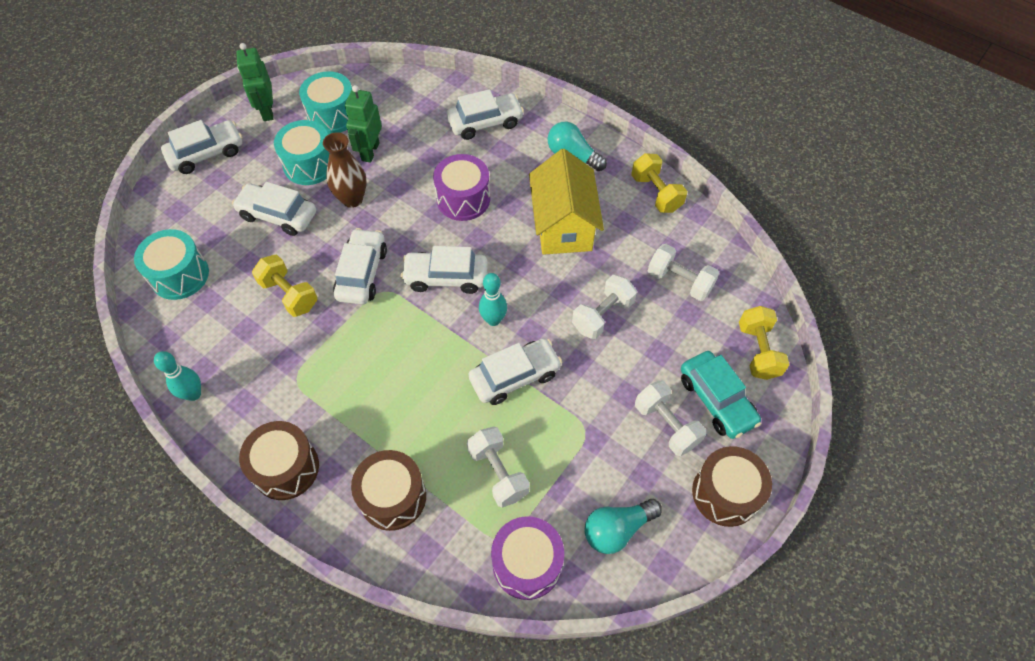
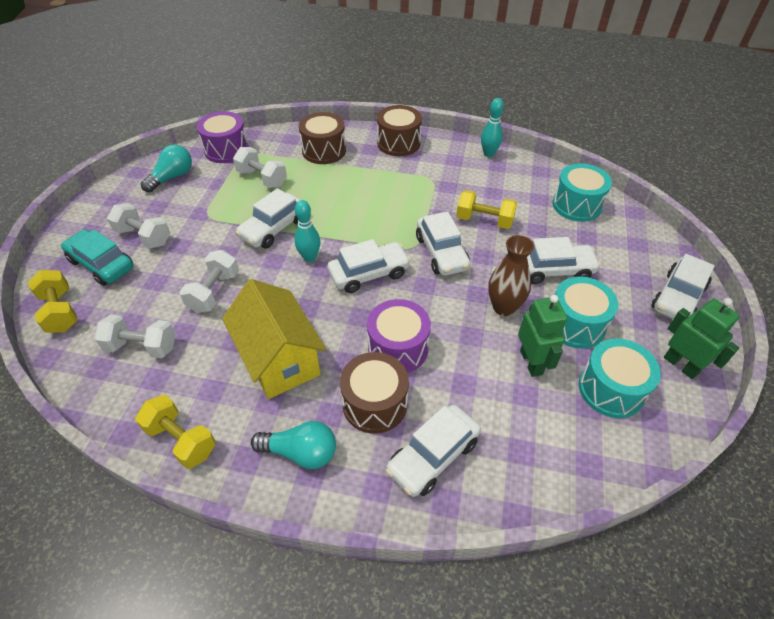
camera: 155 degrees right, 10 degrees down
brown drum [692,446,772,527] -> brown drum moved to [340,352,409,433]

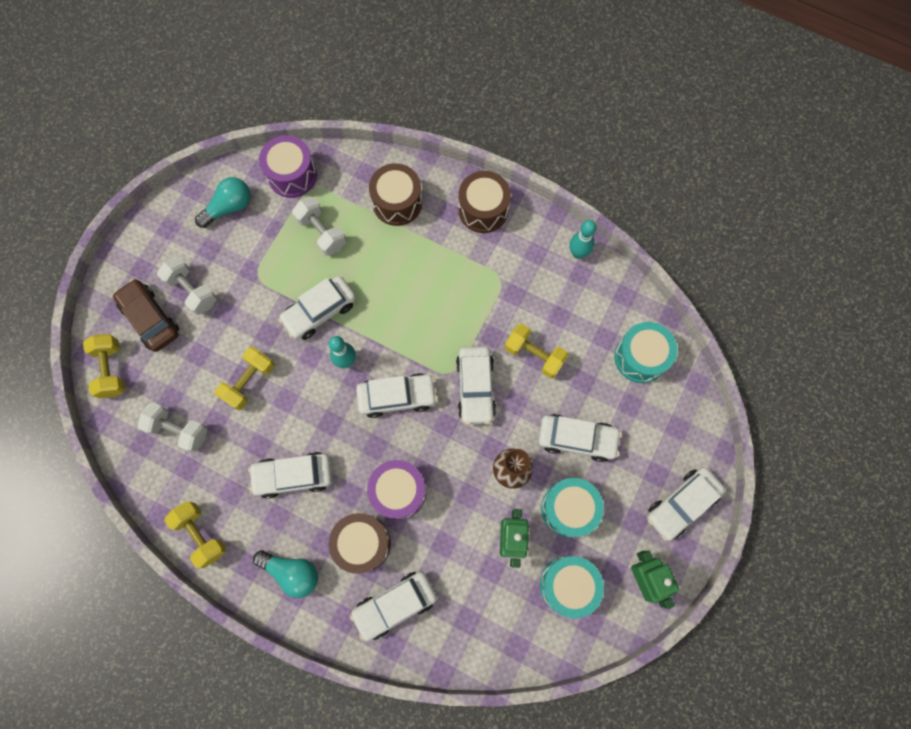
camera: 15 degrees right, 25 degrees up
turquoise car [61,229,133,286] -> brown car [113,279,179,352]
white dumbbell [179,250,239,313] -> yellow dumbbell [215,347,275,410]
yellow house [222,279,326,399] -> white car [248,452,332,499]

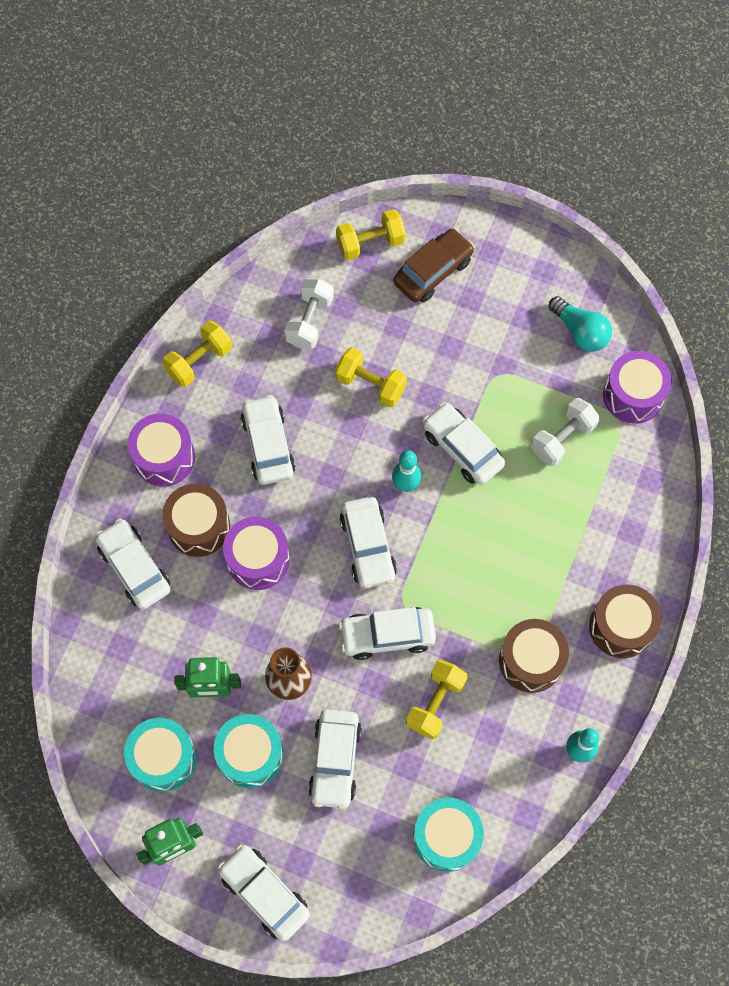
camera: 85 degrees right, 5 degrees down
white dumbbell [157,256,217,315] -> none
turquoise light bulb [253,550,318,598] -> purple drum [127,414,195,487]
brown drum [369,163,422,226] -> brown drum moved to [499,619,569,693]

